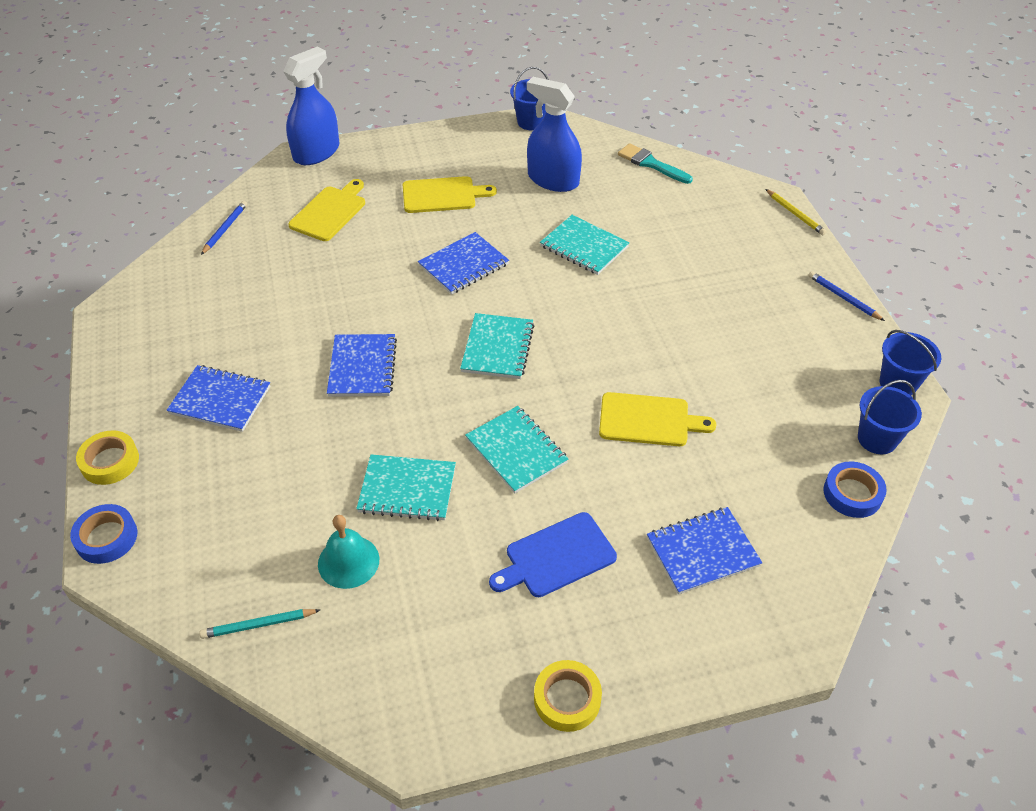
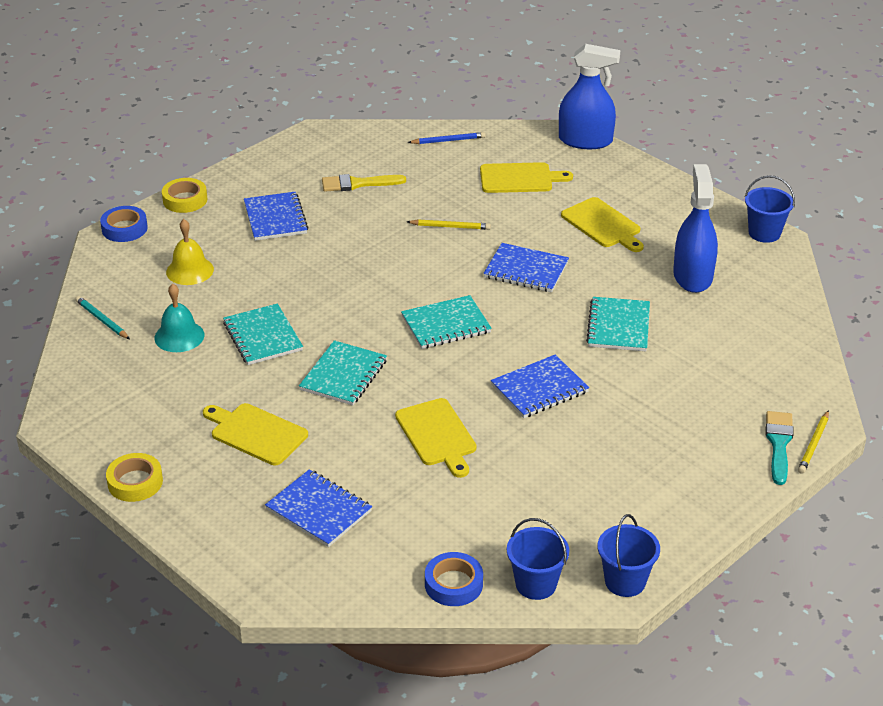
camera: 60 degrees right, 10 degrees down
blue notebook [327,334,397,397] -> blue notebook moved to [491,355,589,418]
blue cutting board [489,512,617,597] -> yellow cutting board [203,403,308,465]
turquoise brush [618,143,693,184] -> turquoise brush moved to [766,411,794,485]
blue pencil [808,271,885,321] -> none
none -> yellow bell [166,219,214,285]
none -> yellow brush [322,174,406,192]
none -> yellow pencil [407,219,491,230]

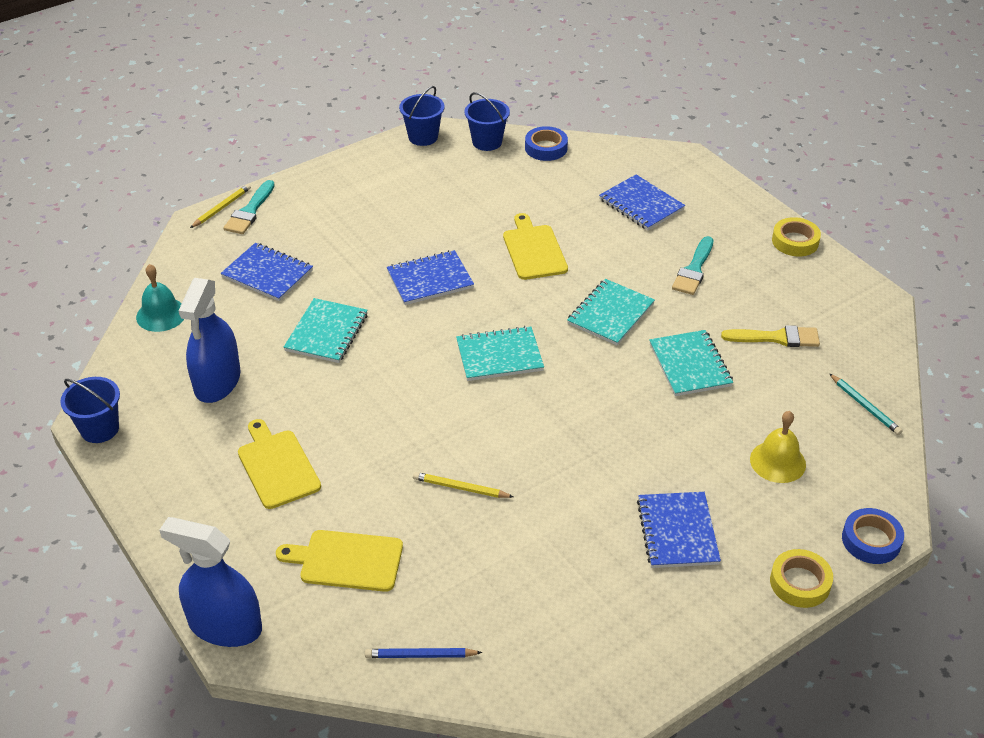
camera: 170 degrees left, 5 degrees up
turquoise bell [154,283,204,352] -> turquoise bell moved to [136,264,184,332]
yellow cutting board [203,403,308,465] -> turquoise brush [672,236,713,295]
yellow brush [322,174,406,192] -> yellow brush moved to [721,325,820,347]
blue notebook [483,243,569,292] -> blue notebook moved to [221,243,313,301]

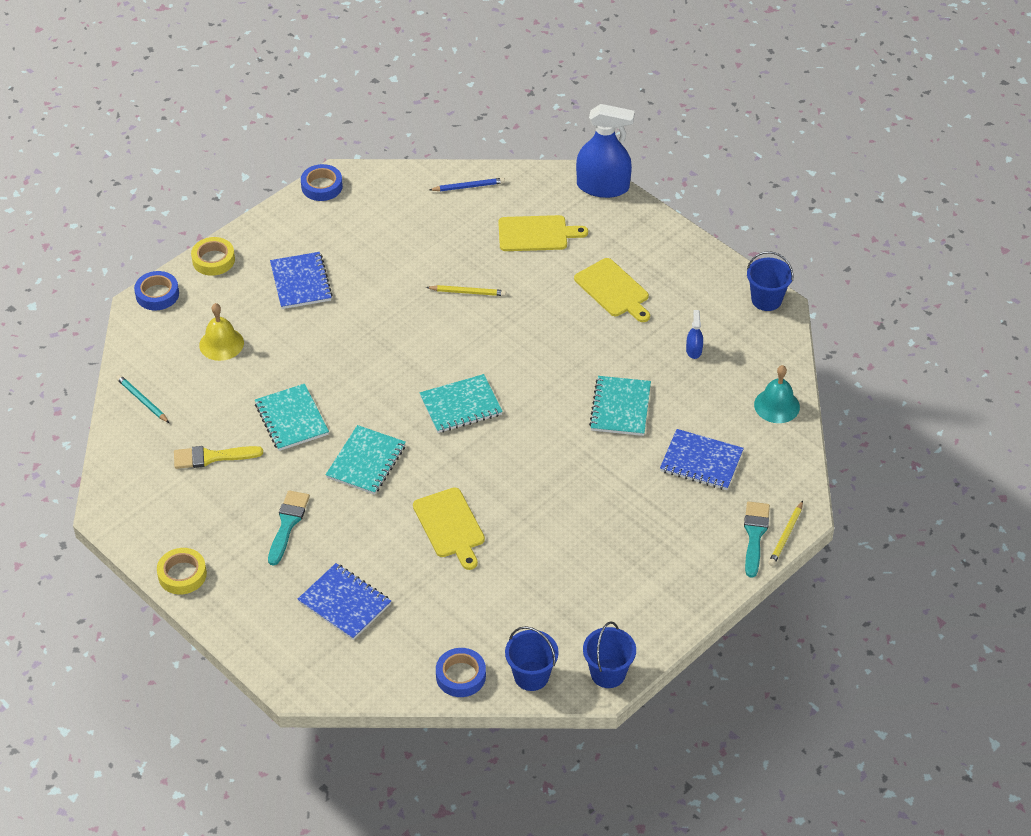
camera: 170 degrees right, 5 degrees up
blue spray bottle [178,278,241,403] -> blue spray bottle [686,310,703,359], size x0.43
blue notebook [387,250,474,305] -> none
none -> blue tape [301,164,343,201]

